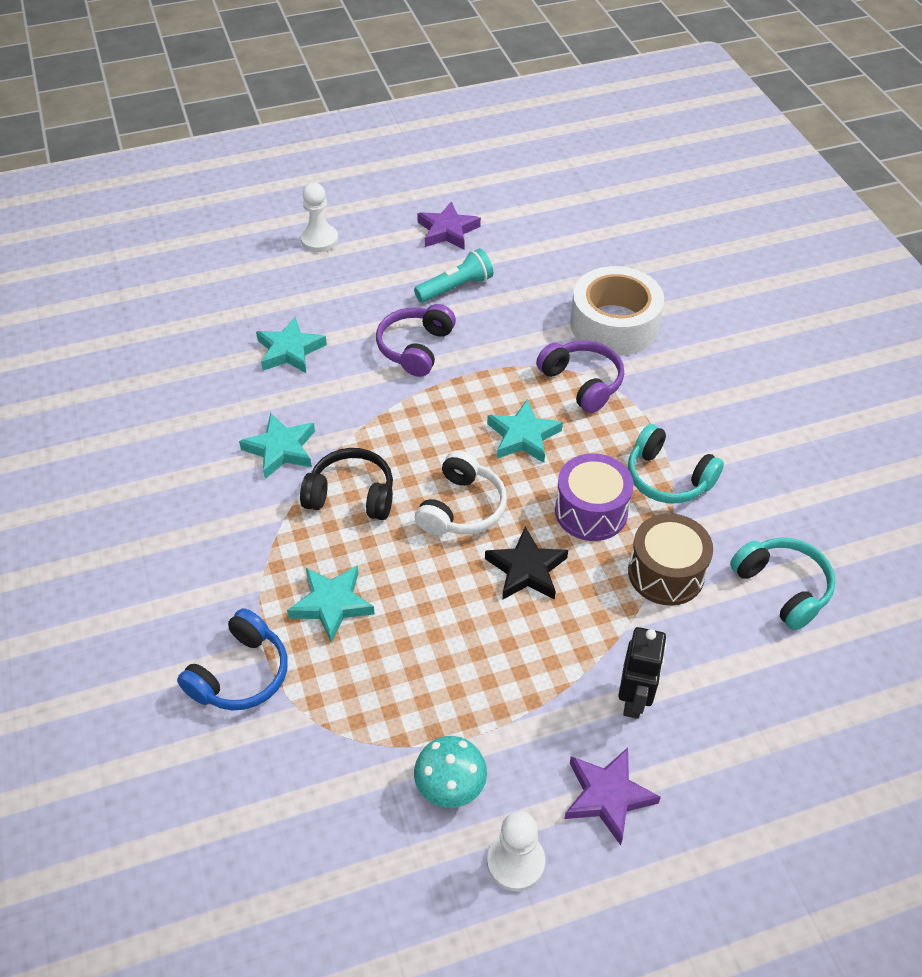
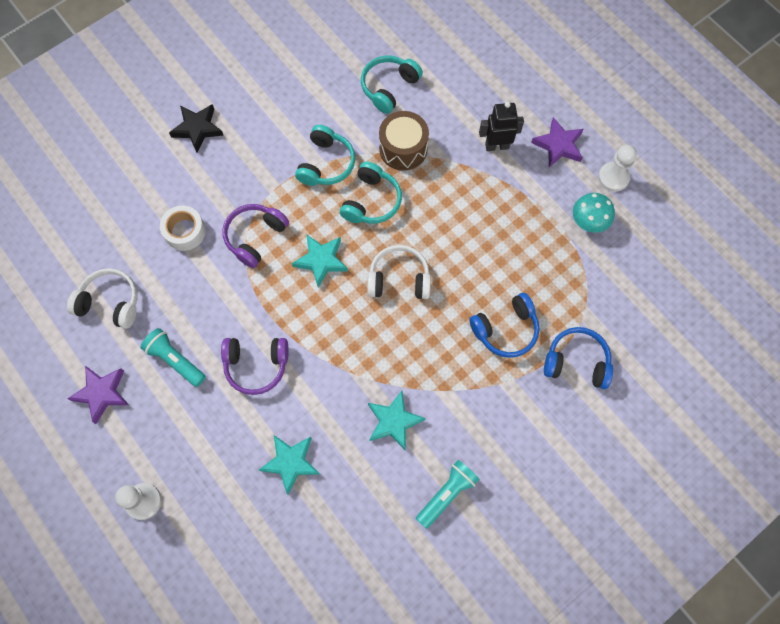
camera: 110 degrees left, 20 degrees up
turquoise star [287,565,375,643] -> blue headphones [470,293,539,358]
black headphones [300,448,393,520] -> none
black star [485,526,568,600] -> black star moved to [169,104,224,152]
purple drum [555,453,634,541] -> turquoise headphones [340,162,402,224]
white tape [570,266,664,356] -> white tape [160,206,206,251], size x0.59
none -> white headphones [67,268,138,329]
none -> turquoise flashlight [416,460,479,529]

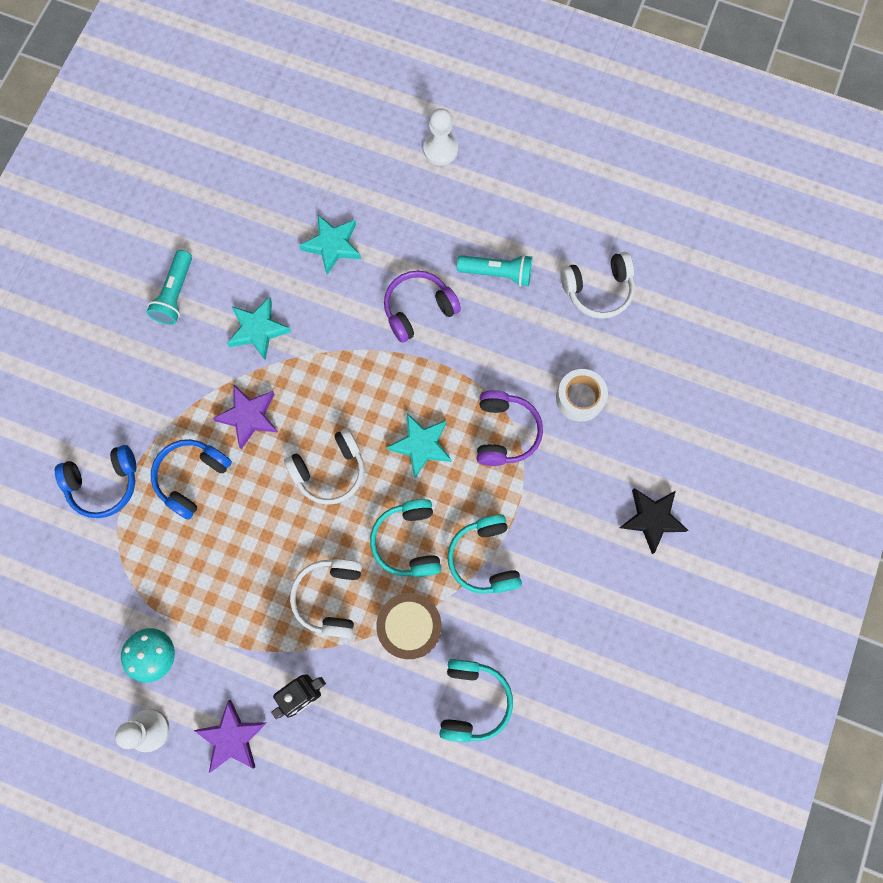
camera: 150 degrees right, 5 degrees up
purple star [67,366,129,424] -> purple star moved to [213,385,278,449]
none -> white headphones [290,559,362,638]

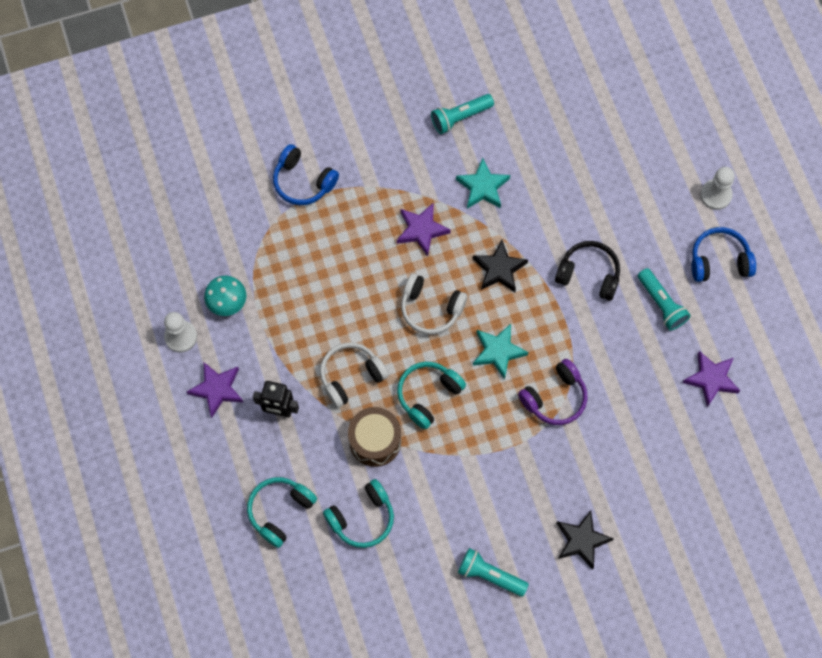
camera: 50 degrees right, 5 degrees down
blue headphones [151,439,232,520] -> blue headphones moved to [691,227,756,282]
turquoise star [299,215,361,275] -> none
purple headphones [384,271,461,343] -> black headphones [555,241,620,301]
turquoise headphones [447,514,522,594] -> turquoise headphones moved to [247,477,317,548]
white tape [556,369,608,422] -> none
white headphones [560,252,635,319] -> purple star [682,351,740,407]
none -> turquoise flashlight [458,548,529,597]
none -> black star [473,240,528,292]

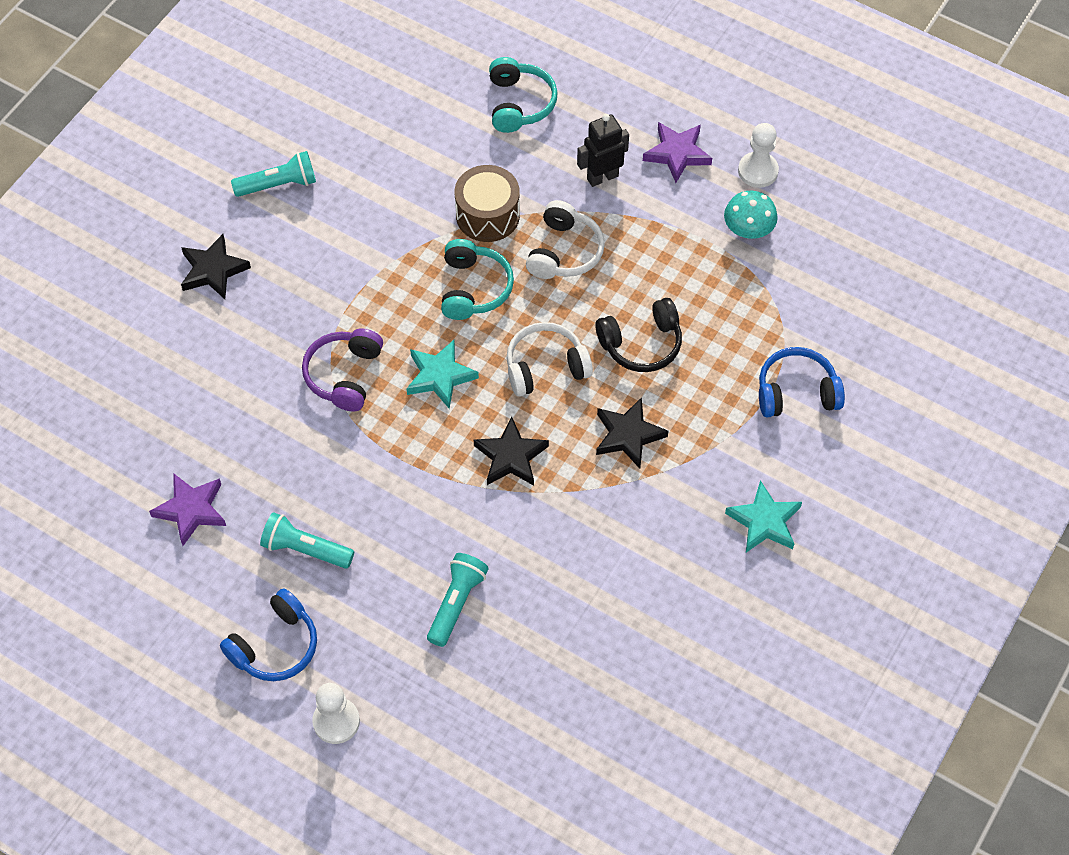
camera: 140 degrees right, 10 degrees down
turquoise headphones [323,479,394,548] -> none
purple star [397,203,451,256] -> black star [596,397,668,469]
turquoise flashlight [431,94,494,134] -> turquoise flashlight moved to [427,553,489,647]
turquoise star [456,158,510,209] -> turquoise star moved to [725,480,802,552]
black headphones [555,241,620,301] -> black headphones moved to [596,298,682,372]

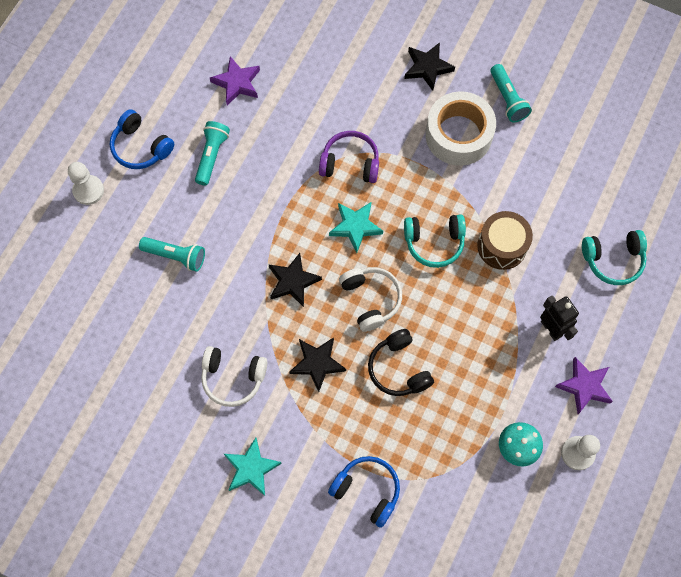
camera: 85 degrees right, 10 degrees up
white headphones [526,200,605,279] -> white headphones moved to [201,346,267,407]
blue headphones [759,347,845,417] -> blue headphones turned 45 degrees counterclockwise [328,456,400,528]
none -> white tape [425,91,496,166]

